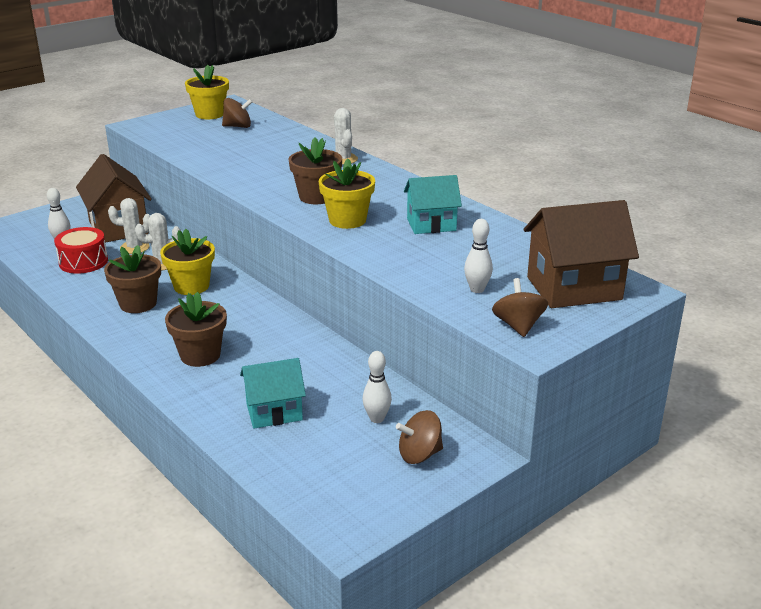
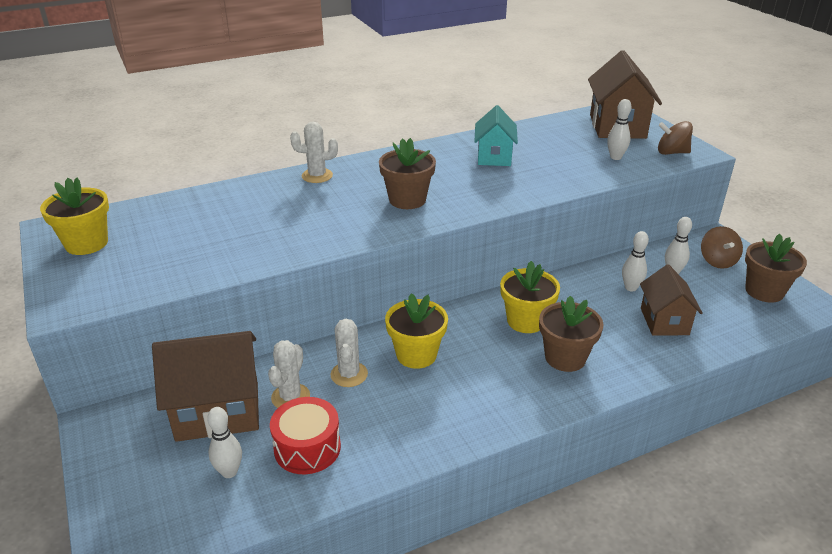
camera: 75 degrees left, 5 degrees up
brown flower pot [104,245,161,313] -> brown flower pot moved to [745,234,807,303]
brown spinning top [222,98,253,128] -> none
turquoise house [240,358,306,428] -> brown house [640,264,703,336]
yellow flower pot [319,159,375,229] -> yellow flower pot moved to [500,261,560,333]
none -> white bowling pin [622,231,649,292]

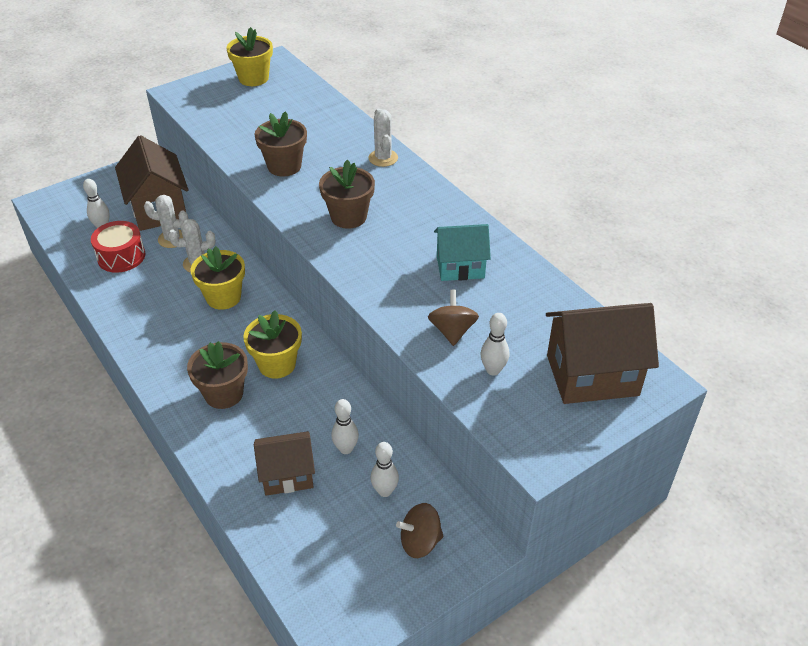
camera: 80 degrees right, 10 degrees up
brown spinning top [658,121,693,155] -> brown spinning top moved to [428,290,479,346]
brown flower pot [745,234,807,303] -> brown flower pot moved to [254,111,307,176]

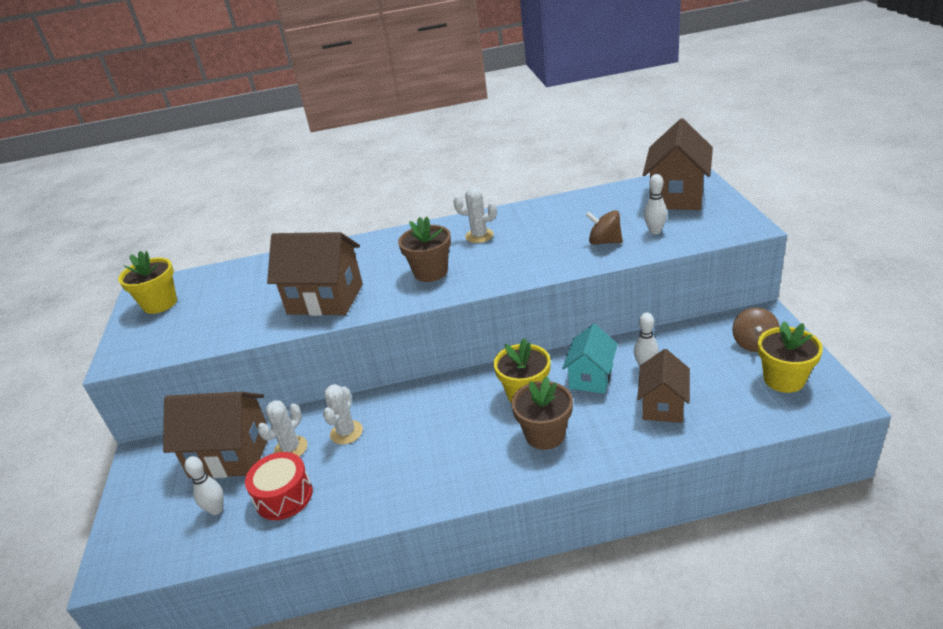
camera: 60 degrees left, 10 degrees down
yellow flower pot [190,246,245,310] -> yellow flower pot moved to [758,321,823,393]
brown flower pot [254,111,307,176] -> brown house [267,232,363,316]
white cactus [368,108,398,167] -> white cactus moved to [453,187,497,243]
white bowling pin [371,442,399,497] -> none
turquoise house [434,224,491,281] -> turquoise house moved to [562,324,618,394]

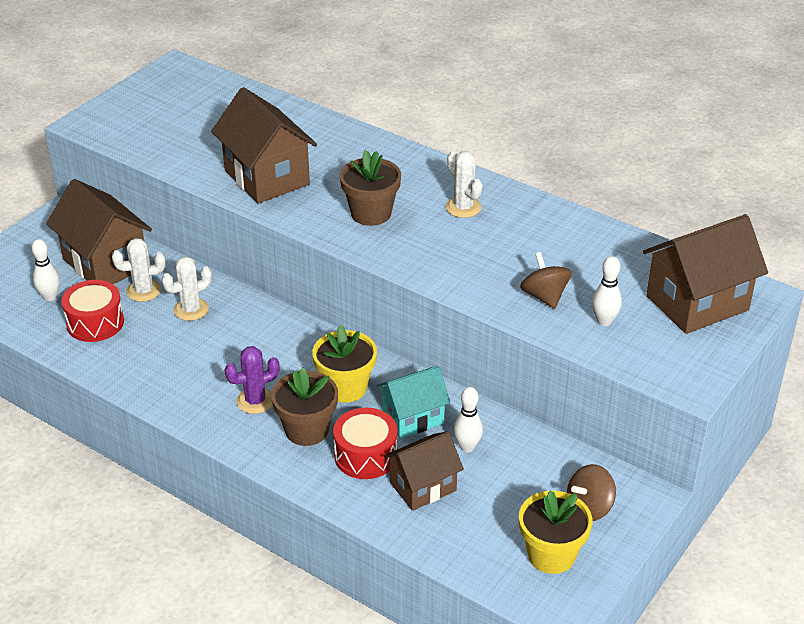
camera: 40 degrees right, 5 degrees up
yellow flower pot [118,251,177,314] -> none
none -> purple cactus [225,346,280,414]
none -> red drum [333,408,397,479]

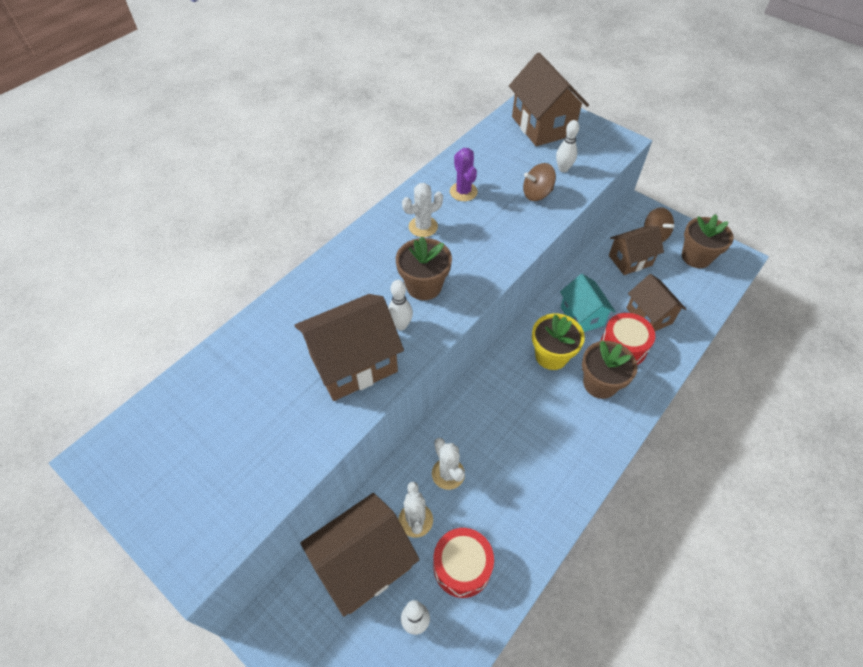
camera: 85 degrees left, 15 degrees up
purple cactus [225,346,280,414] -> purple cactus moved to [450,148,478,201]
white bowling pin [454,387,483,453] -> white bowling pin moved to [388,280,413,331]
yellow flower pot [519,491,592,574] -> brown flower pot [682,214,734,268]
none -> brown house [609,226,664,275]

